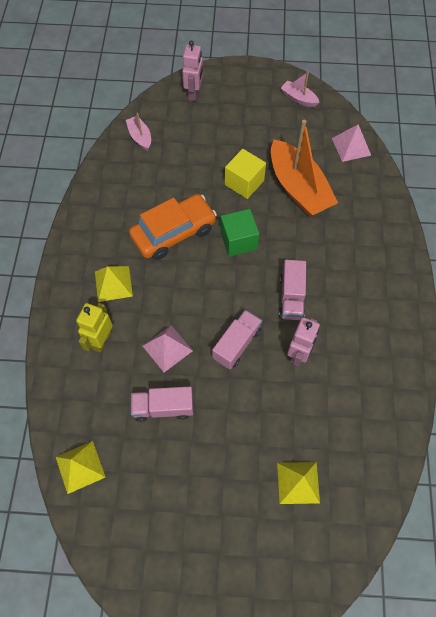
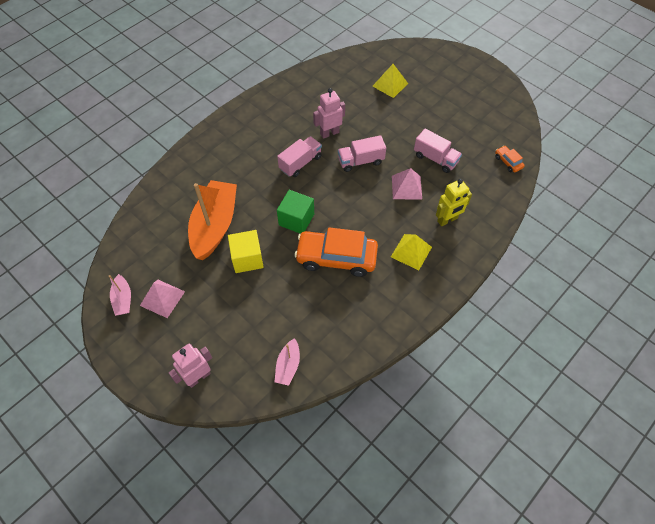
camera: 140 degrees left, 5 degrees down
yellow pyramid [56,441,105,494] -> orange car [495,146,525,173]
pink pyramid [332,124,371,162] -> pink pyramid moved to [140,280,185,318]

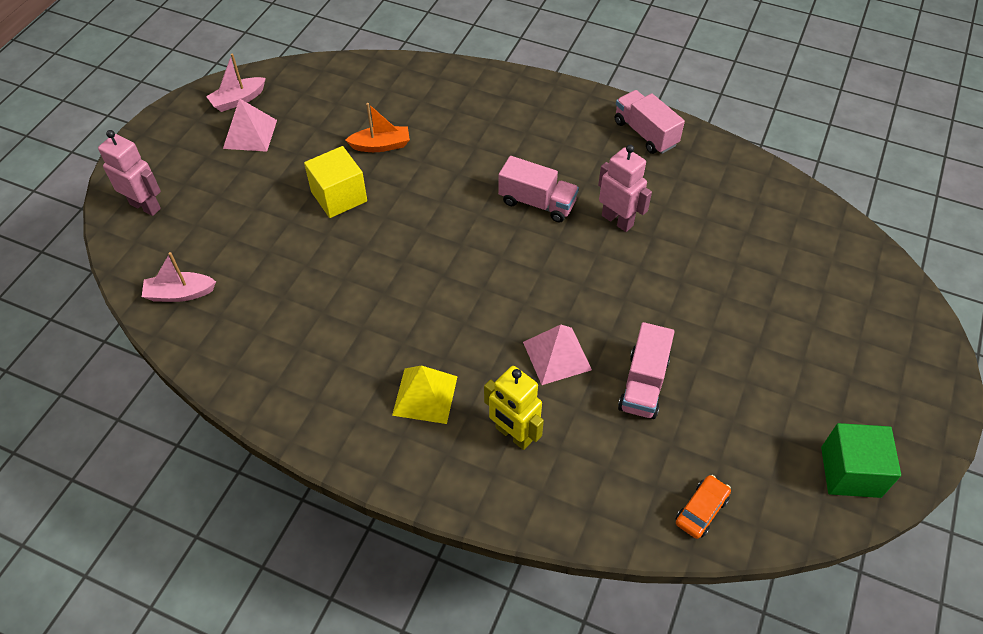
camera: 70 degrees right, 5 degrees down
orange boat [188,180,237,260] -> orange boat [345,103,410,152], size x0.47
green cube [277,190,314,234] -> green cube moved to [821,423,901,498]
orange car [294,227,378,277] -> none
pink truck [338,135,386,172] -> pink truck moved to [615,90,685,154]
yellow pyramid [373,64,408,98] -> none

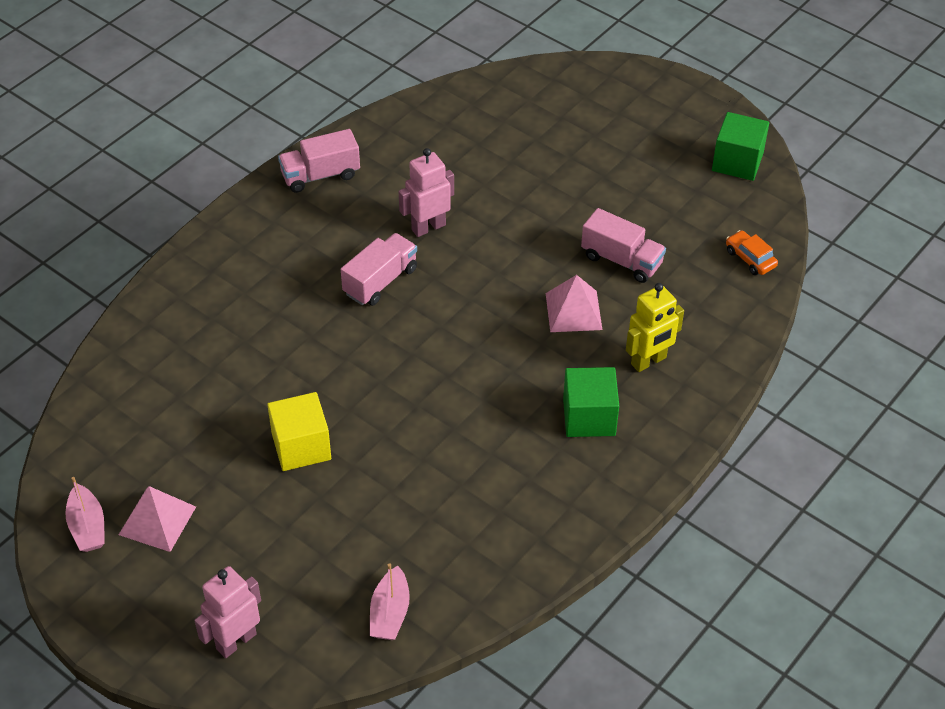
camera: 75 degrees left, 5 degrees down
orange boat [345,103,410,152] -> none
yellow pyramid [392,365,458,424] -> green cube [563,367,619,437]

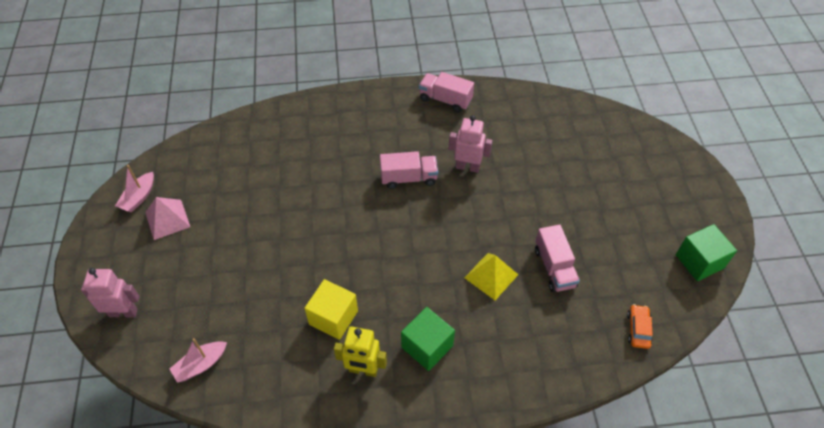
camera: 45 degrees right, 5 degrees up
yellow cube [267,392,331,471] -> yellow cube moved to [304,279,358,340]
pink pyramid [546,275,602,332] -> yellow pyramid [465,253,518,300]
yellow robot [626,283,684,372] -> yellow robot moved to [334,326,387,377]

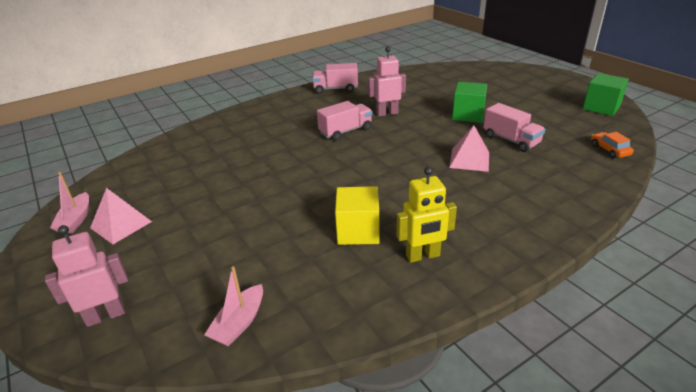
camera: 25 degrees left, 20 degrees down
green cube [401,307,455,371] -> green cube moved to [452,82,487,123]
yellow pyramid [465,253,518,300] -> pink pyramid [449,125,489,172]

